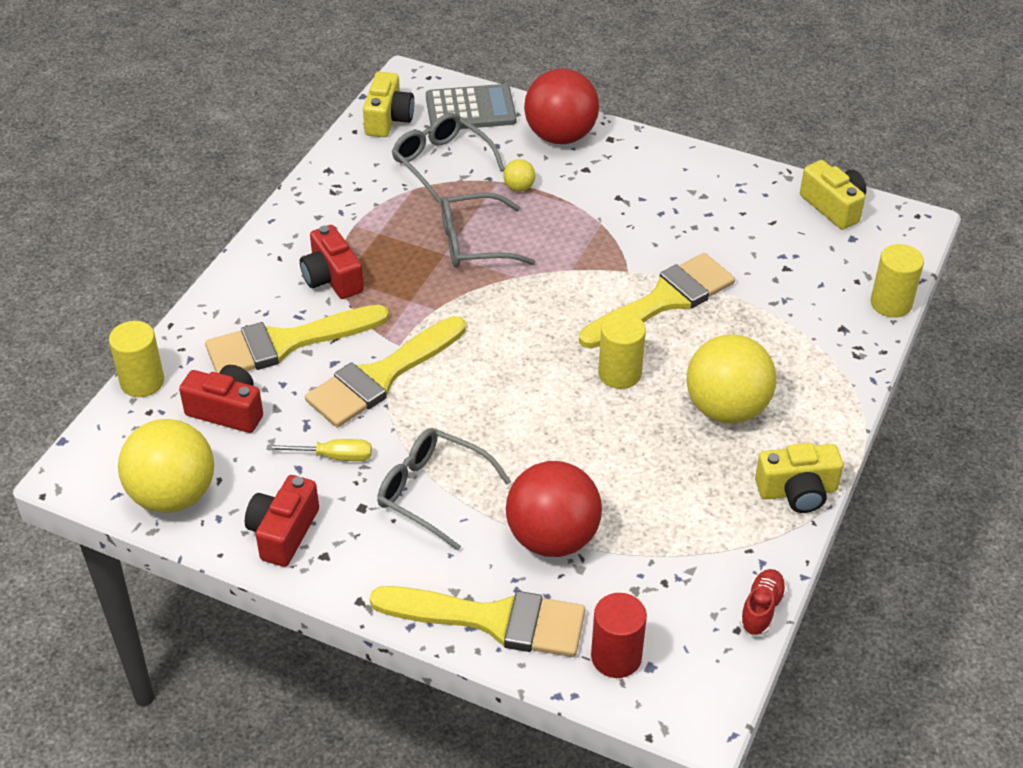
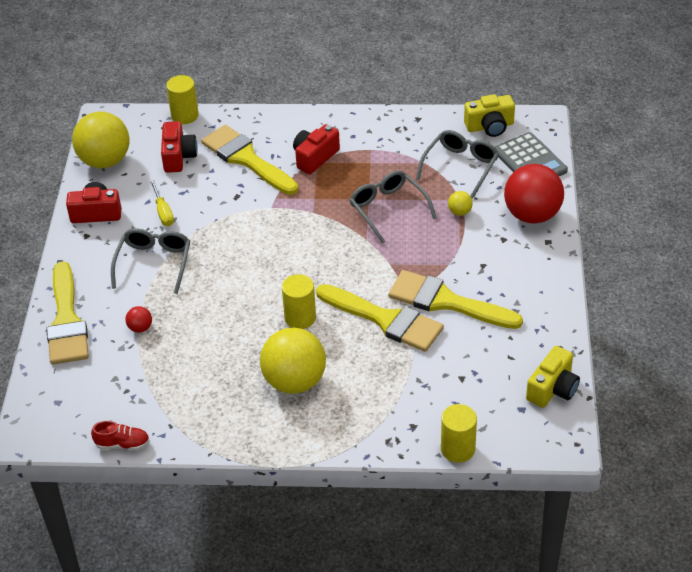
camera: 70 degrees right, 0 degrees up
yellow brush [305,316,466,427] -> yellow brush moved to [388,270,523,329]
red ball [506,461,602,557] -> red ball [125,306,152,333], size x0.42
red cylinder [591,593,647,678] -> none
yellow camera [755,443,843,513] -> none

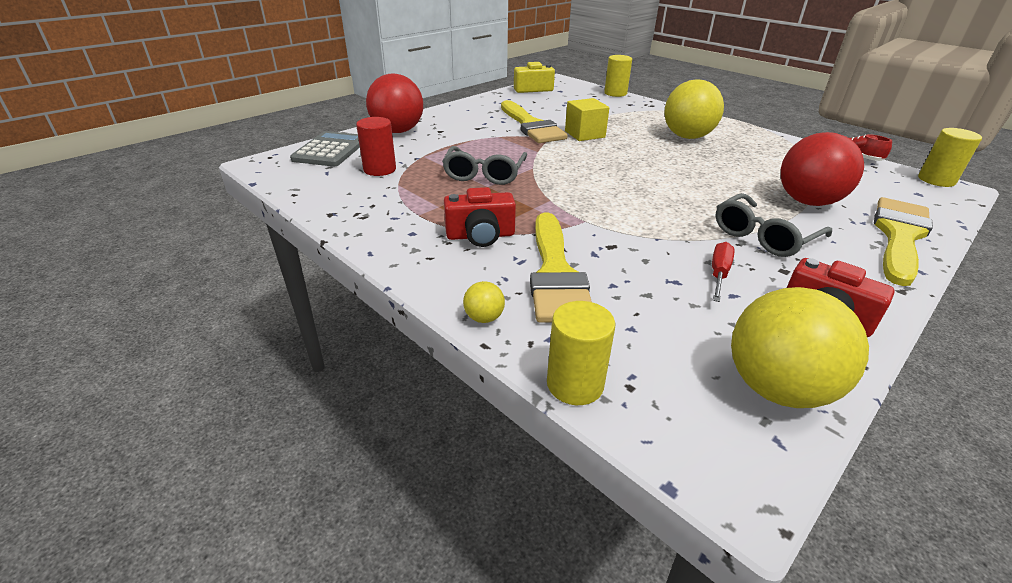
camera: 140 degrees left, 10 degrees down
red ball [125,306,152,333] -> red ball [781,132,864,206], size x2.39
yellow screwdriver [150,180,174,226] -> red screwdriver [712,242,735,302]
red camera [161,121,198,173] -> none
yellow cylinder [282,274,316,329] -> yellow cylinder moved to [918,128,982,187]
yellow brush [316,284,444,352] -> yellow cube [565,98,609,141]
grey glasses [416,130,499,199] -> red cylinder [356,117,396,176]
yellow ball [448,191,473,216] -> yellow ball moved to [463,281,505,323]
yellow camera [464,94,515,137] -> none

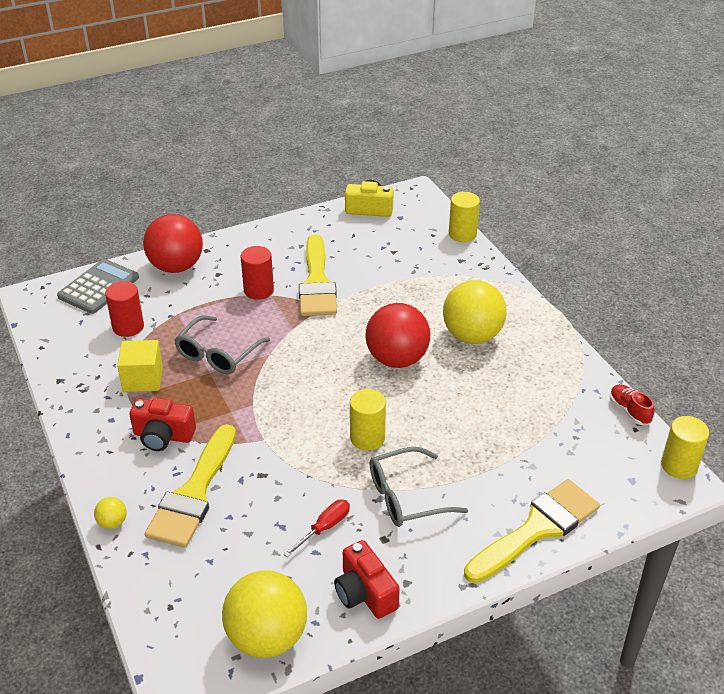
camera: 20 degrees right, 5 degrees up
yellow cylinder [547,301,615,405] -> yellow cylinder moved to [350,389,386,451]
yellow cube [565,98,609,141] -> yellow cube moved to [117,340,163,392]
red ball [781,132,864,206] -> red ball moved to [365,303,430,368]
none -> red cylinder [241,246,274,300]

